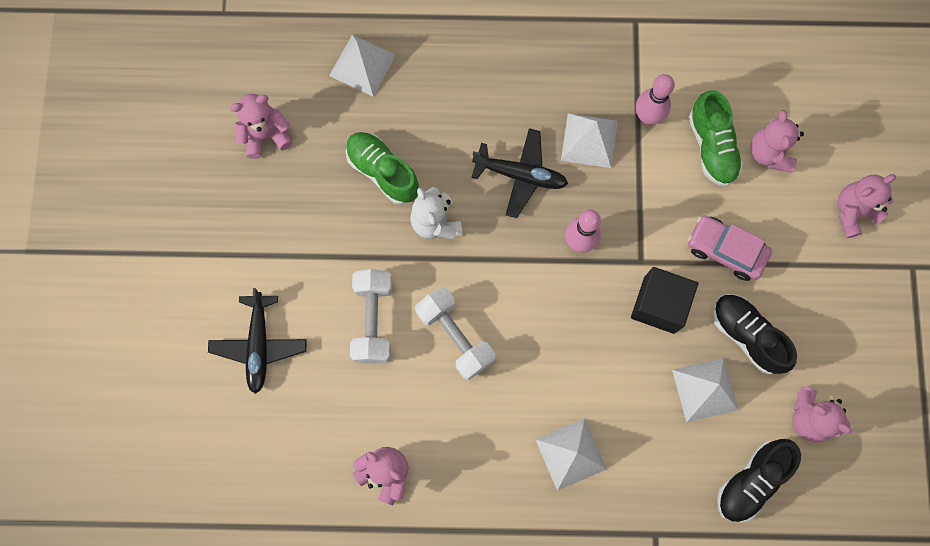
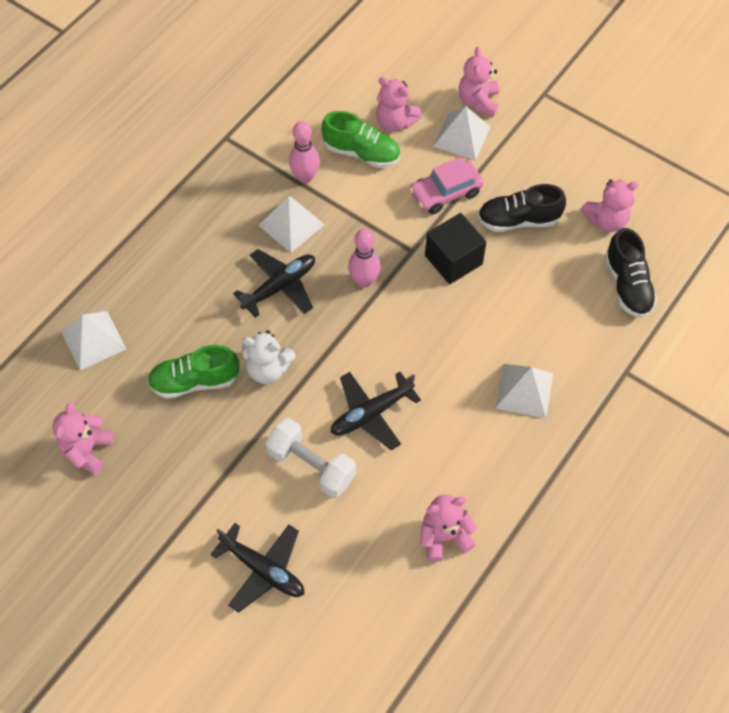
camera: 55 degrees left, 15 degrees down
white dumbbell [415,287,495,380] -> black plane [331,372,421,450]
white pyramid [672,358,738,422] -> white pyramid moved to [433,106,491,160]

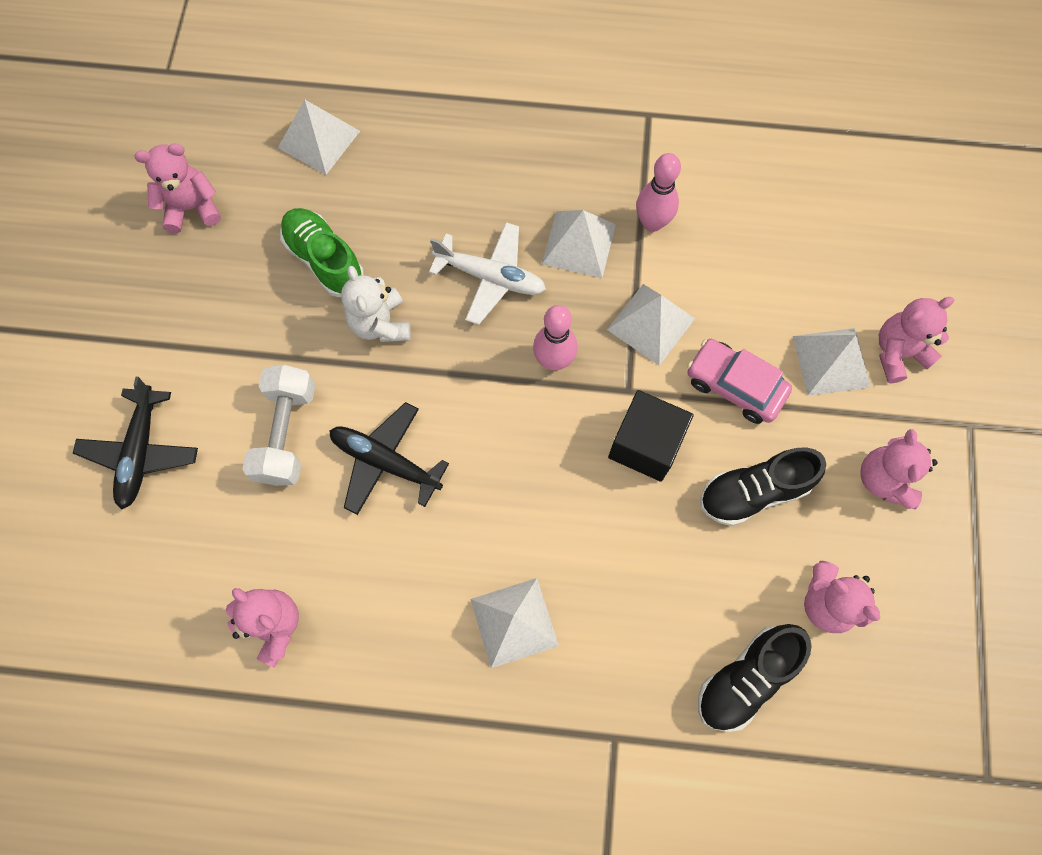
camera: 60 degrees right, 10 degrees up
black plane [233,249,315,318] -> white plane [429,222,546,325]
green shoe [321,111,400,168] -> none
pink teddy bear [376,77,422,132] -> pink teddy bear moved to [860,429,938,510]
black shoe [478,184,566,232] -> black shoe turned 75 degrees counterclockwise [700,447,826,526]
none -> white pyramid [607,284,695,366]

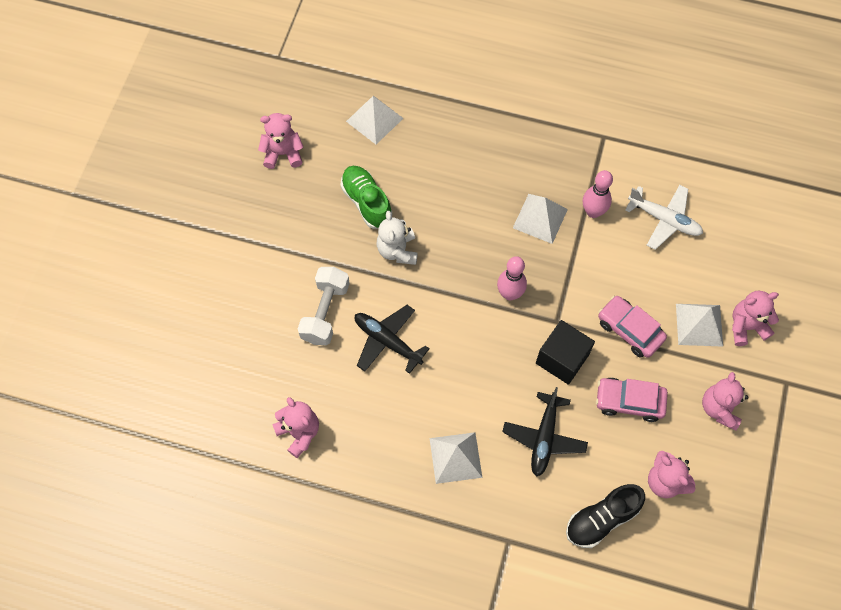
camera: 10 degrees right, 5 degrees down
black plane [73,377,198,509] -> black plane moved to [502,387,588,477]
white plane [429,222,546,325] -> white plane moved to [625,185,703,250]
white pyramid [607,284,695,366] -> none
black shoe [700,447,826,526] -> pink car [596,378,668,422]

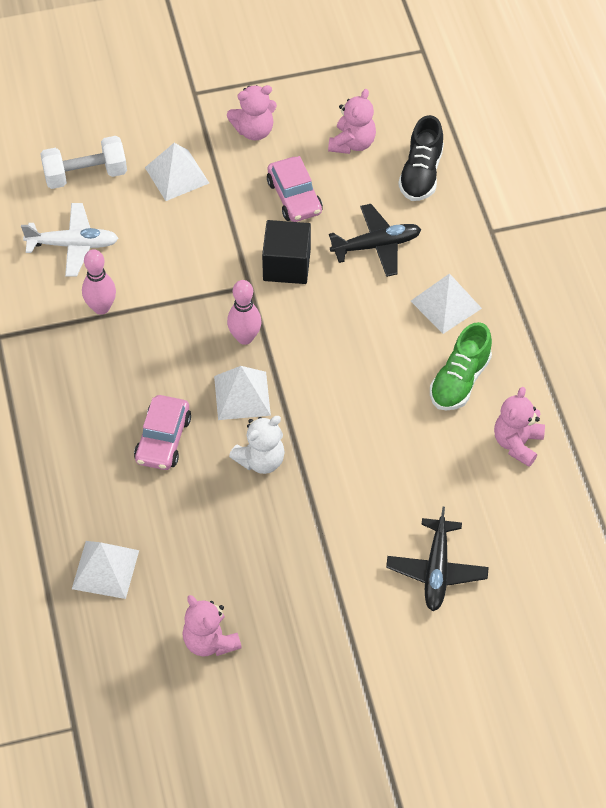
camera: 120 degrees left, 10 degrees down
white dumbbell [298,267,350,345] -> white dumbbell moved to [40,136,127,189]
green shoe [341,166,392,229] -> green shoe moved to [430,322,492,410]
black plane [354,305,430,374] -> black plane moved to [386,507,489,611]
white pyramid [513,194,568,244] -> white pyramid moved to [214,366,271,420]
black shoe [566,484,645,548] -> black shoe turned 75 degrees clockwise [398,115,444,201]
pink car [598,296,667,358] -> pink car moved to [134,395,191,470]
white plane [625,185,703,250] -> white plane turned 90 degrees clockwise [21,203,119,276]
pink teddy bear [732,291,779,346] -> none

